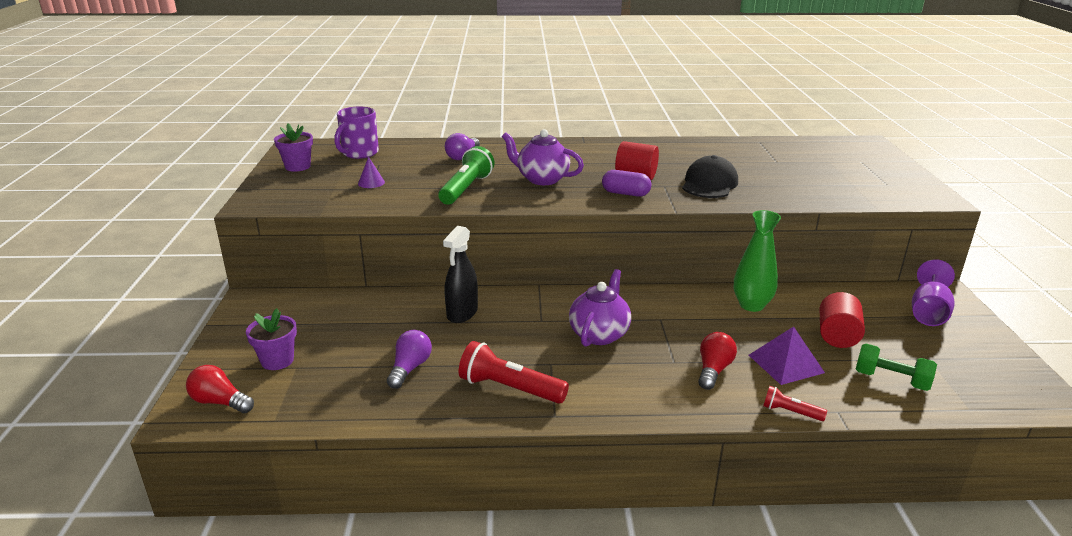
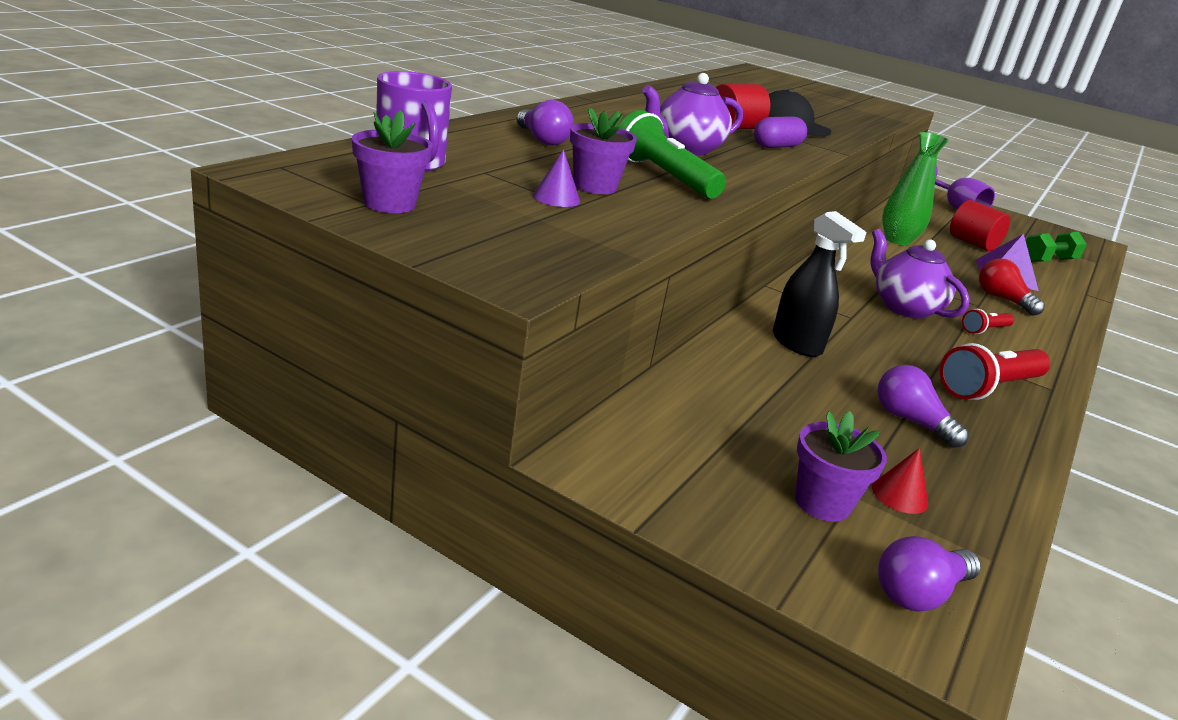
camera: 60 degrees left, 0 degrees up
red light bulb [186,365,254,413] -> purple light bulb [878,536,981,612]
red flashlight [763,386,827,421] -> red flashlight moved to [962,309,1014,334]
none -> purple flower pot [570,108,637,194]
none -> red cone [872,448,928,514]

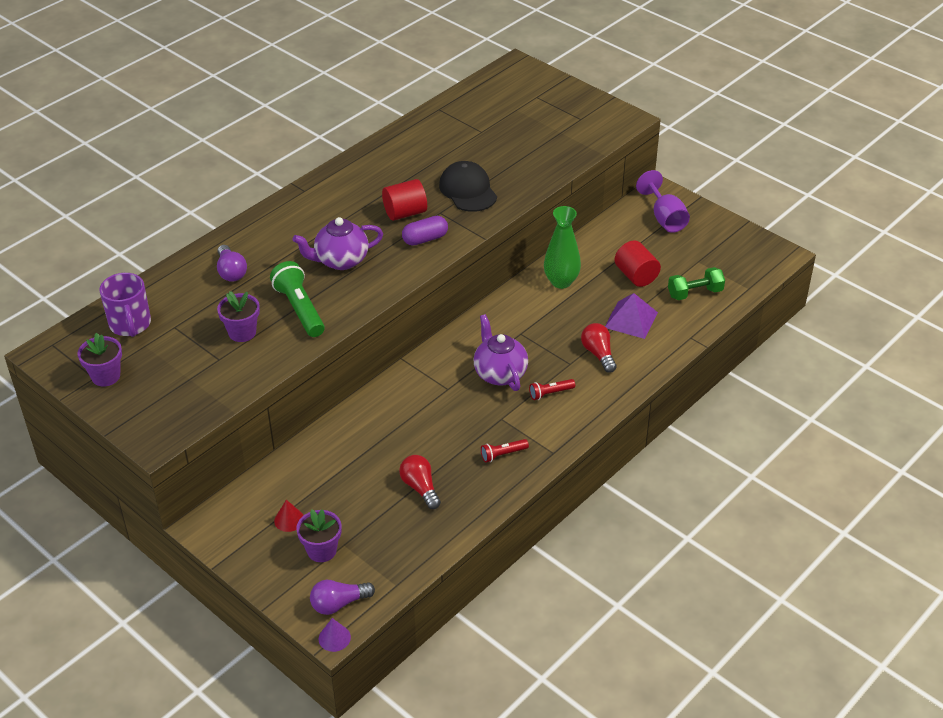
camera: 15 degrees right, 15 degrees up
purple cone [533,149,580,207] -> purple cone moved to [319,618,351,652]
black spray bottle [773,211,867,357] -> none
red cone [872,448,928,514] -> red cone moved to [274,500,304,532]
purple light bulb [877,365,969,448] -> red light bulb [399,455,441,509]
red flashlight [940,343,1050,400] -> red flashlight [481,439,529,463], size x0.53

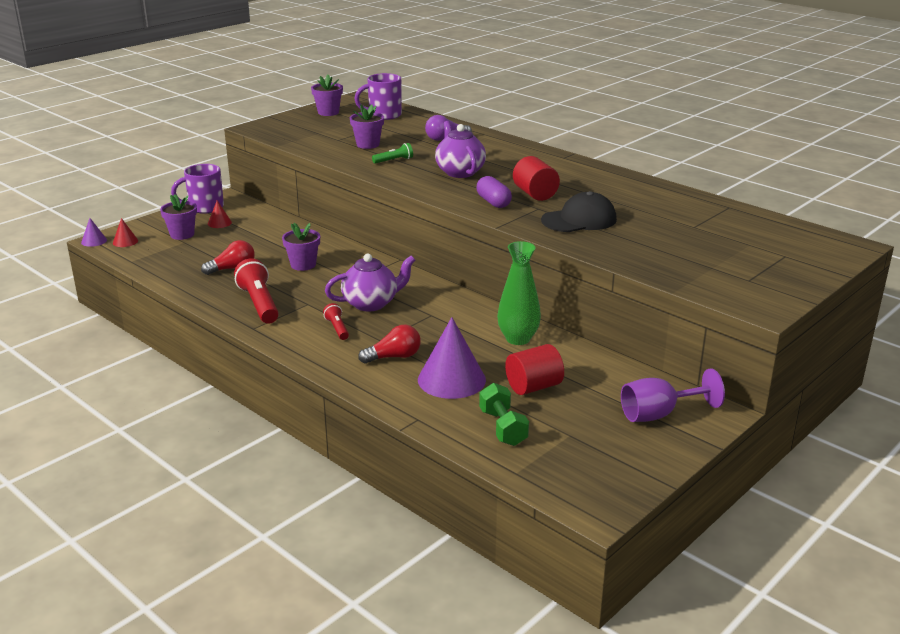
camera: 90 degrees right, 15 degrees down
green flashlight [270,261,325,337] -> green flashlight [372,143,413,164], size x0.53
purple light bulb [310,580,375,615] -> red cone [113,218,138,247]
red flashlight [481,439,529,463] -> red flashlight [234,258,279,324], size x1.90
purple pyramid [605,293,658,339] -> purple cone [418,317,486,399]
none -> purple mug [171,164,224,214]
none -> purple flower pot [282,223,320,271]

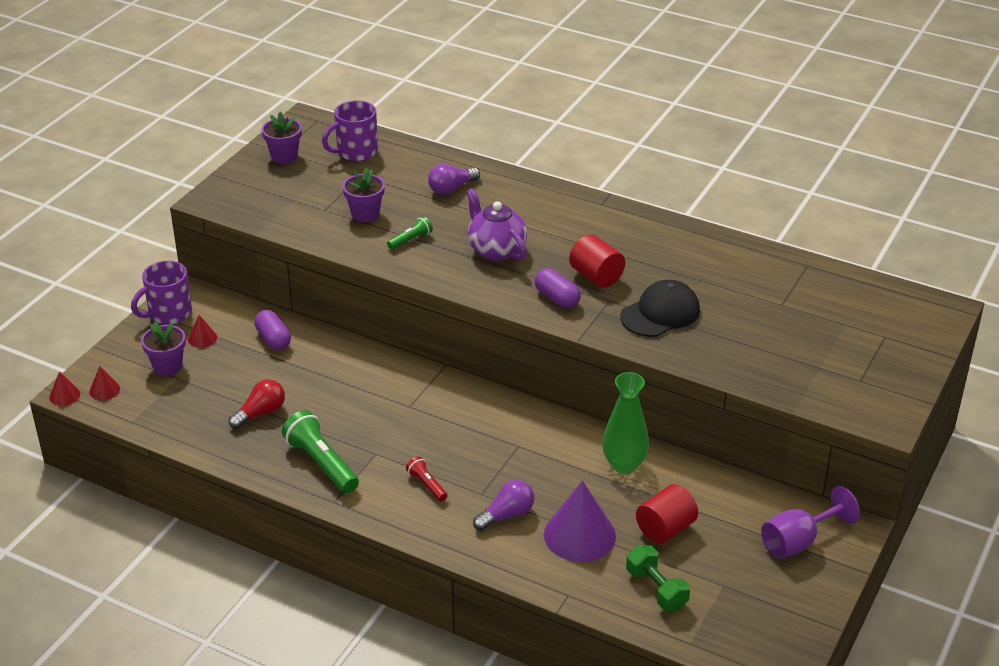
camera: 15 degrees left, 10 degrees up
purple cone [81,218,107,247] -> red cone [49,371,80,406]
red flashlight [234,258,279,324] -> green flashlight [282,410,359,493]
purple flower pot [282,223,320,271] -> none
purple teapot [325,254,415,311] -> none
red light bulb [358,325,421,364] -> purple light bulb [473,480,534,531]
none -> purple capsule [254,310,291,350]

